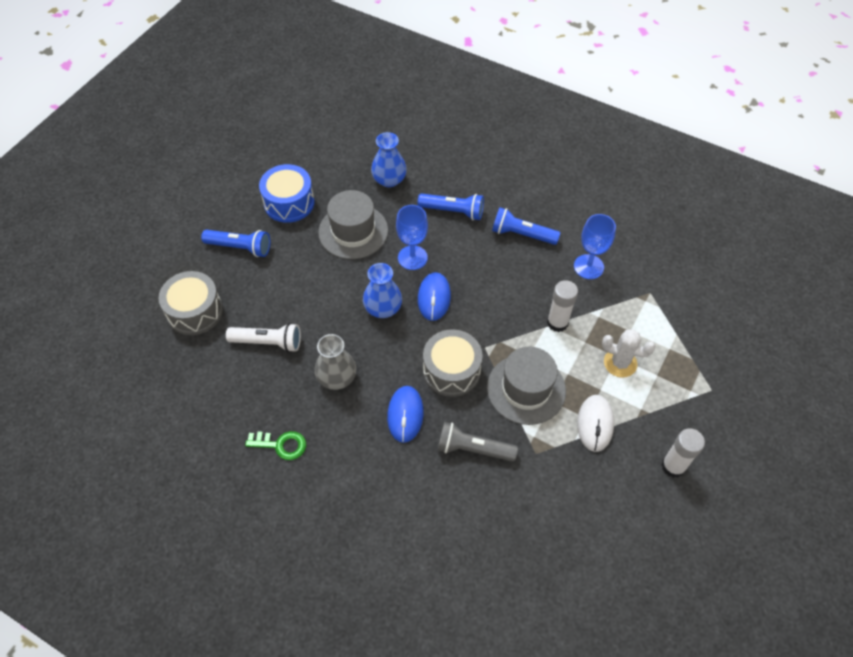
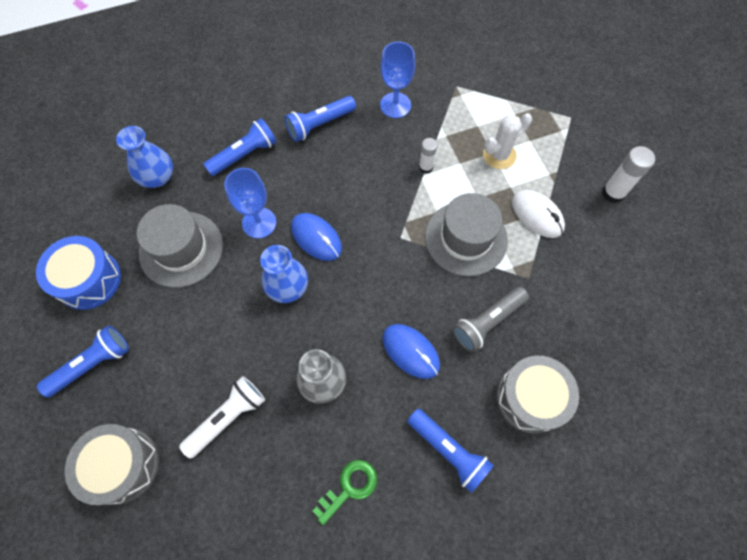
camera: 50 degrees left, 10 degrees up
grey drum [423,329,483,397] -> grey drum moved to [497,356,579,434]
white glue stick [547,280,578,332] -> white glue stick [419,138,438,174], size x0.64
none -> blue flashlight [407,409,494,493]

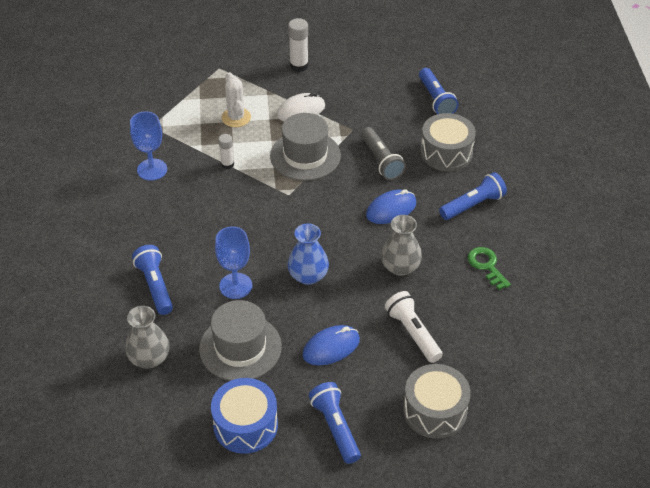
camera: 75 degrees left, 20 degrees down
blue vase [116,126,173,188] -> grey vase [125,306,170,368]
blue flashlight [284,96,356,142] -> blue flashlight moved to [419,68,458,114]
blue mouse [291,213,342,261] -> blue mouse moved to [303,325,360,365]

